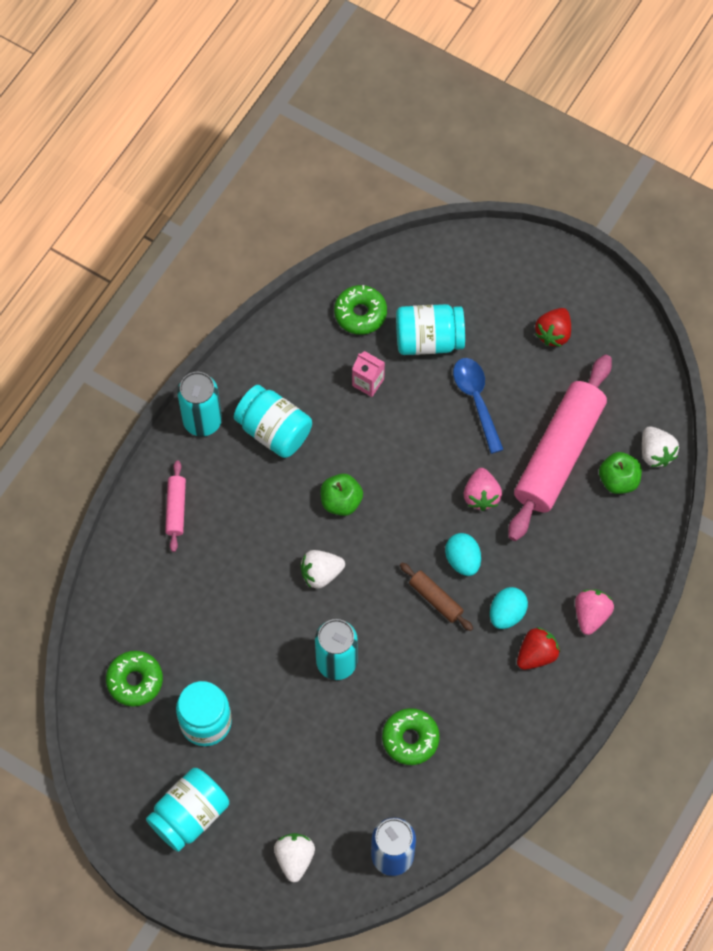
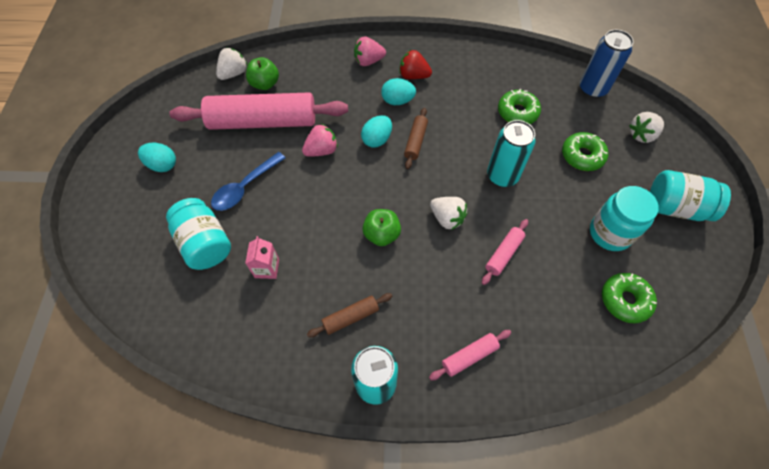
camera: 120 degrees left, 5 degrees down
turquoise jar [234,385,312,458] -> brown rolling pin [307,293,392,337]
green donut [334,285,387,335] -> green donut moved to [562,132,608,171]
red strawberry [535,308,571,347] -> turquoise egg [138,143,176,172]
none -> pink rolling pin [482,219,528,285]

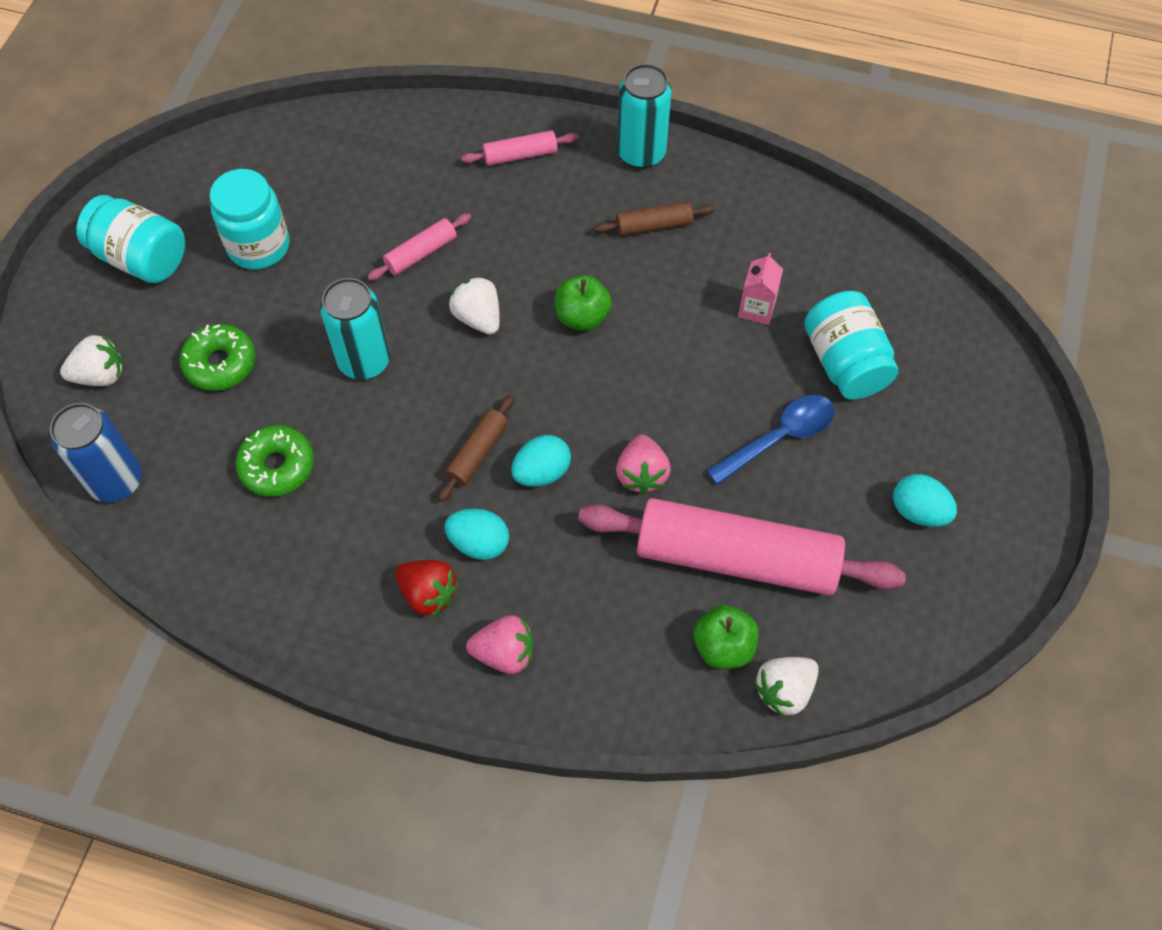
camera: 165 degrees left, 0 degrees up
pink strawberry [302,124,338,157] -> pink strawberry turned 75 degrees counterclockwise [616,434,671,494]
green donut [602,273,657,323] -> none

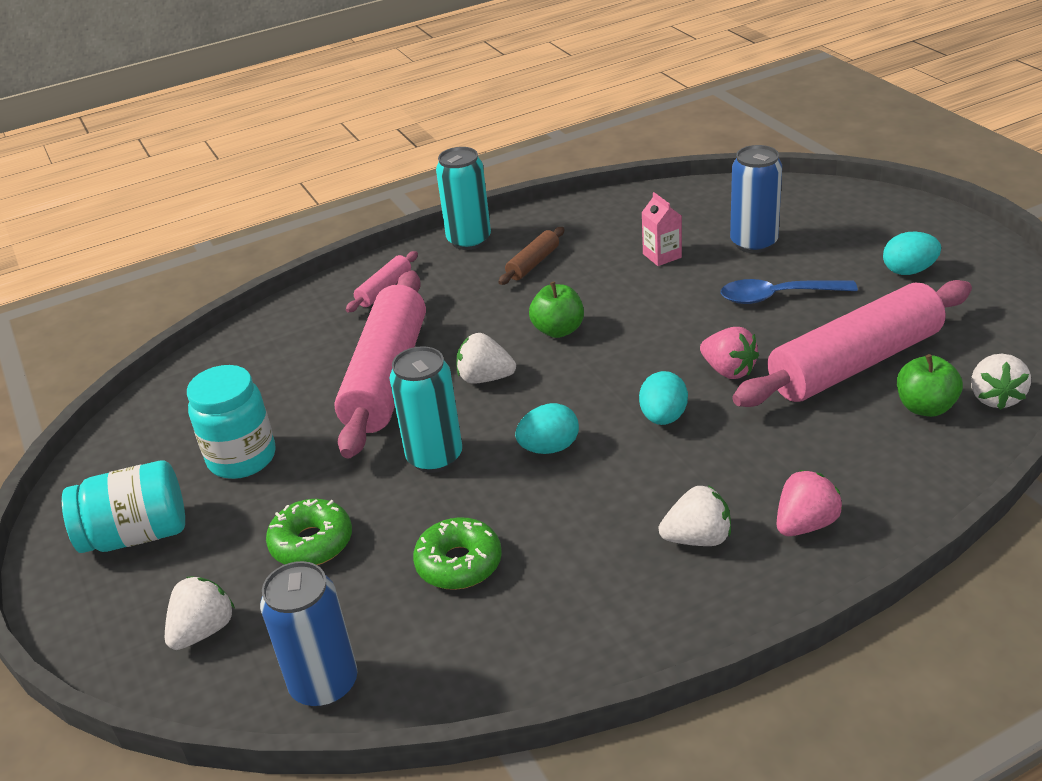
camera: 40 degrees left, 25 degrees down
pink rolling pin [367,213,471,281] -> pink rolling pin [334,270,426,458], size x2.31
red strawberry [395,560,458,617] -> white strawberry [659,485,731,546]
brown rolling pin [438,395,514,502] -> none
turquoise egg [444,509,509,560] -> turquoise egg moved to [515,403,579,454]
blue spoon [706,395,835,485] -> blue spoon turned 105 degrees counterclockwise [721,279,858,304]
turquoise jar [804,291,898,400] -> blue can [730,145,782,253]

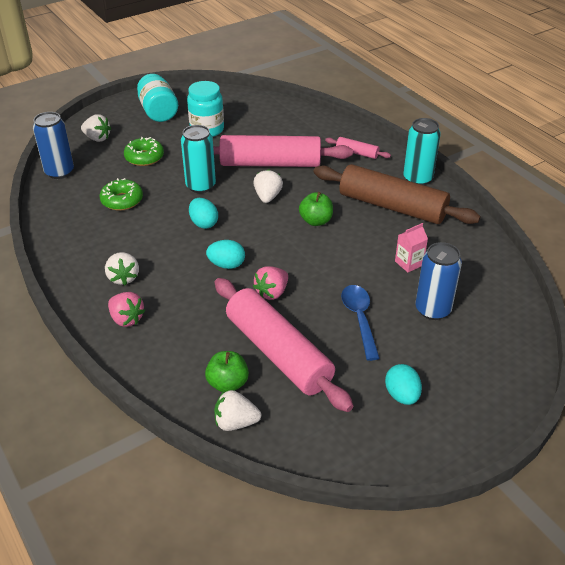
camera: 80 degrees right, 5 degrees up
brown rolling pin [499,227,565,285] -> brown rolling pin [314,164,481,224], size x2.31

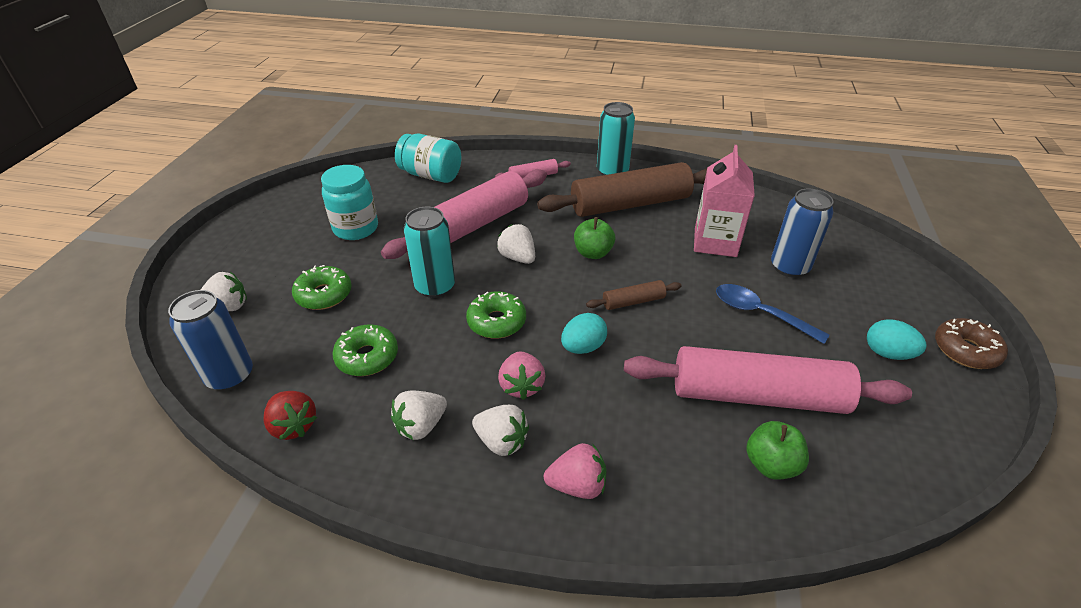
camera: 45 degrees left, 0 degrees up
turquoise jar [137,74,178,122] -> turquoise jar moved to [395,134,461,183]
turquoise egg [189,198,218,229] -> green donut [466,291,526,339]
white strawberry [214,390,261,431] -> white strawberry moved to [391,390,447,440]
pink strawberry [253,266,288,300] -> pink strawberry moved to [498,352,546,400]
pink carton [395,223,428,273] -> pink carton [694,145,755,257], size x1.86
none -> red strawberry [263,391,317,440]
none -> brown rolling pin [586,280,682,310]
none -> brown donut [935,318,1008,369]

